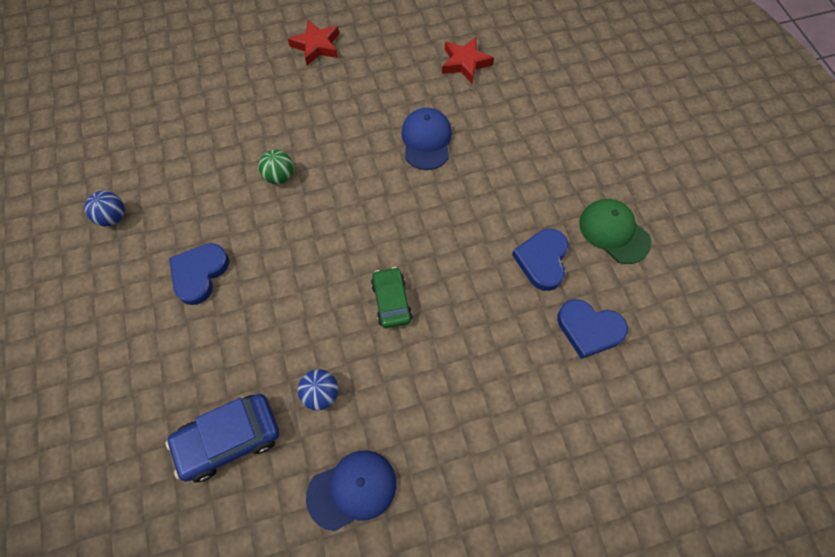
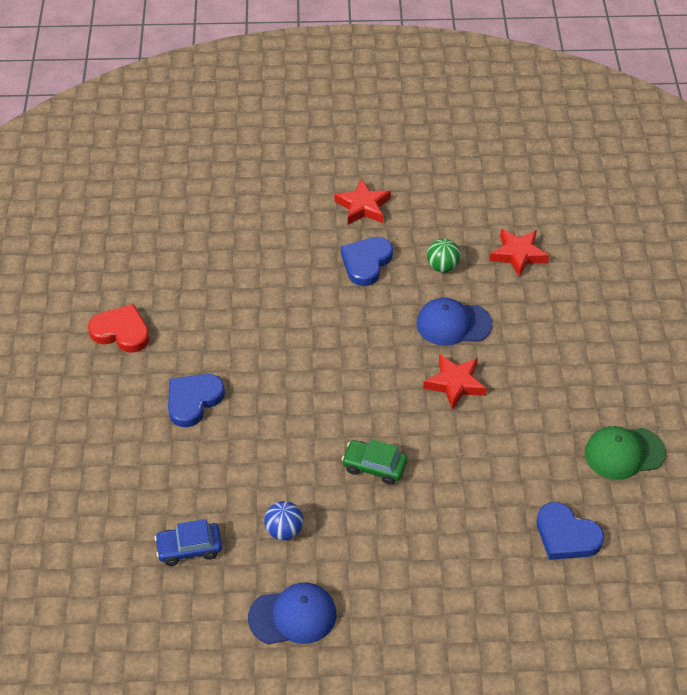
camera: 15 degrees right, 15 degrees down
blue ball [84,191,125,227] -> red heart [88,304,150,353]
blue car [166,394,279,482] -> blue car [154,519,222,566], size x0.66
green ball [258,150,294,184] -> green ball moved to [427,239,461,272]
green car [371,267,413,328] -> green car turned 75 degrees counterclockwise [342,439,407,484]
blue cap [401,108,452,170] -> blue cap turned 105 degrees counterclockwise [416,298,492,346]
blue heart [512,229,568,291] -> blue heart moved to [341,237,393,286]
green cap [579,199,651,264] -> green cap turned 75 degrees counterclockwise [584,426,666,480]
none -> red star [423,354,487,410]

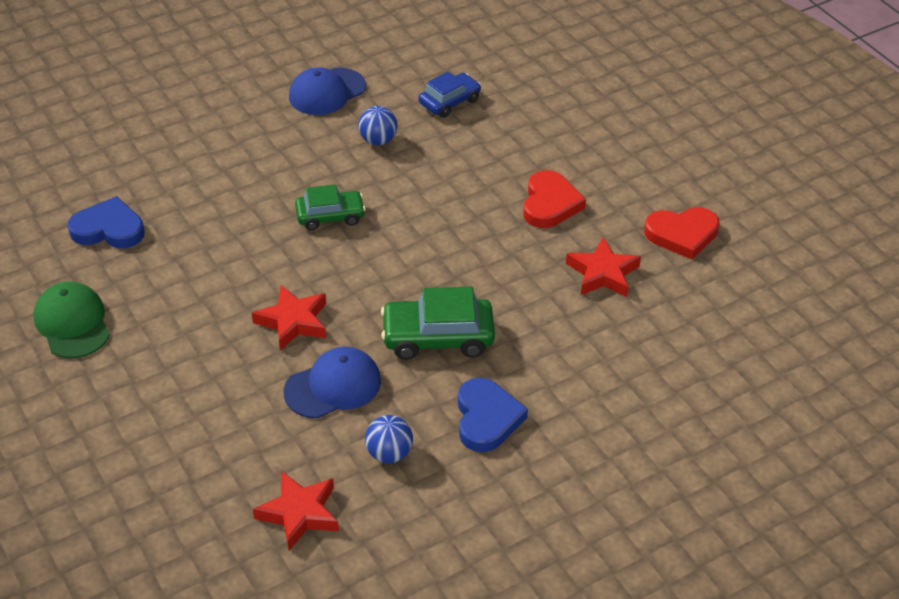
camera: 150 degrees right, 5 degrees down
blue heart [168,374,225,427] -> red heart [523,170,586,228]
red star [335,179,391,225] -> red star moved to [566,237,641,297]
green ball [427,239,461,272] -> blue ball [365,415,413,463]
green cap [584,426,666,480] -> green cap turned 75 degrees counterclockwise [33,282,110,358]
none -> green car [381,287,495,360]

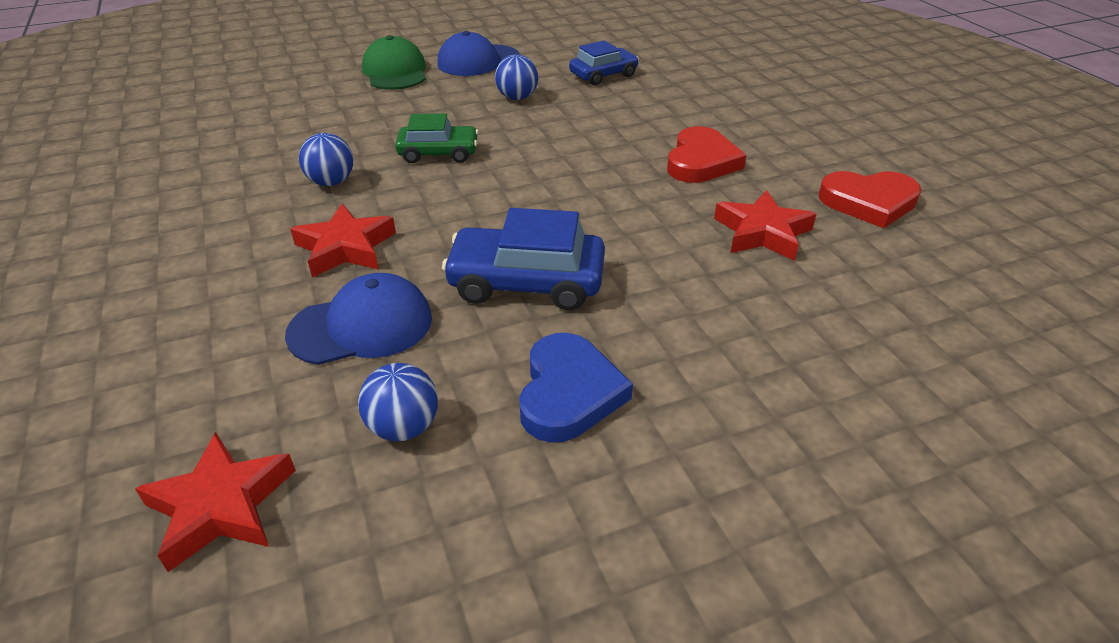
camera: 10 degrees right, 5 degrees down
green cap [33,282,110,358] -> green cap moved to [362,35,426,90]
blue heart [68,196,145,248] -> none
green car [381,287,495,360] -> blue car [442,208,605,310]
none -> blue ball [299,133,353,186]

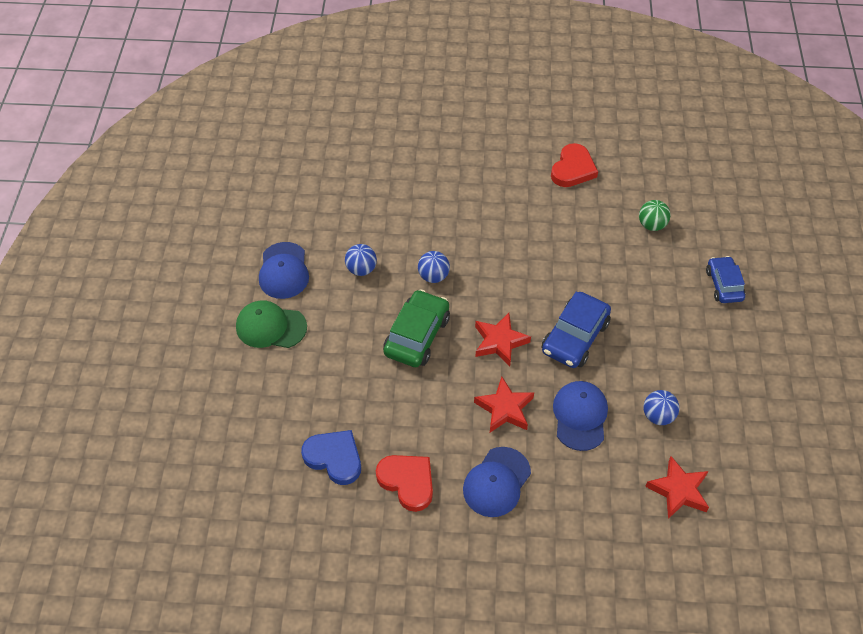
camera: 65 degrees left, 15 degrees up
blue ball [299,133,353,186] -> blue ball moved to [418,251,450,283]
green car [395,113,479,163] -> green car [383,289,450,367], size x1.52
blue heart [519,333,633,443] -> blue heart moved to [301,430,361,485]
blue car [569,40,639,85] -> blue car moved to [706,256,745,303]
red heart [667,126,747,183] -> red heart moved to [376,455,433,512]
red star [714,190,817,261] -> red star moved to [475,313,531,367]
none -> blue cap [463,447,531,517]
none -> green ball [639,200,671,231]

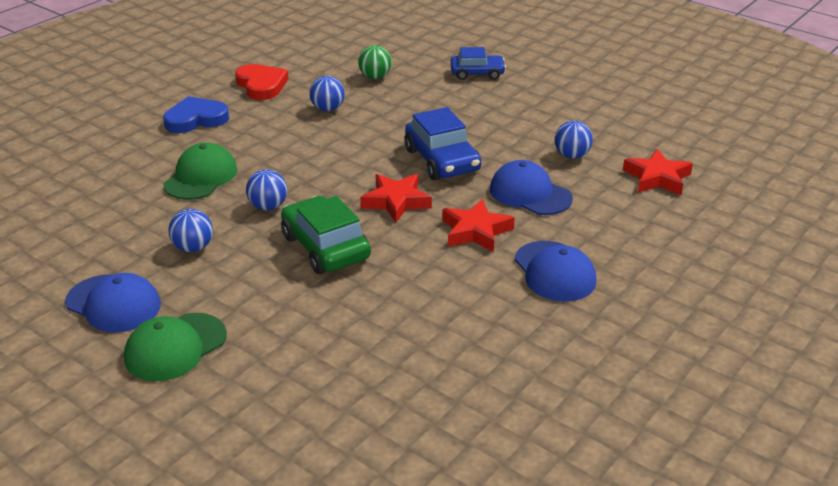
camera: 55 degrees left, 20 degrees down
blue heart [301,430,361,485] -> blue heart moved to [163,96,229,133]
red heart [376,455,433,512] -> none
blue car [706,256,745,303] -> blue car turned 150 degrees clockwise [450,47,506,80]
none -> green cap [163,142,238,200]
none -> blue ball [309,76,345,111]

